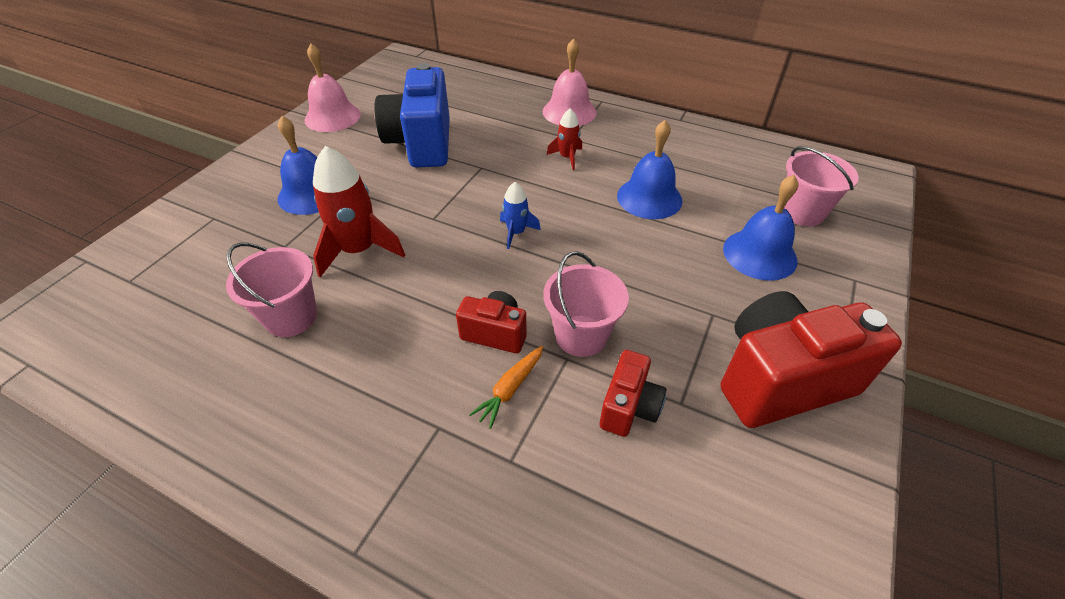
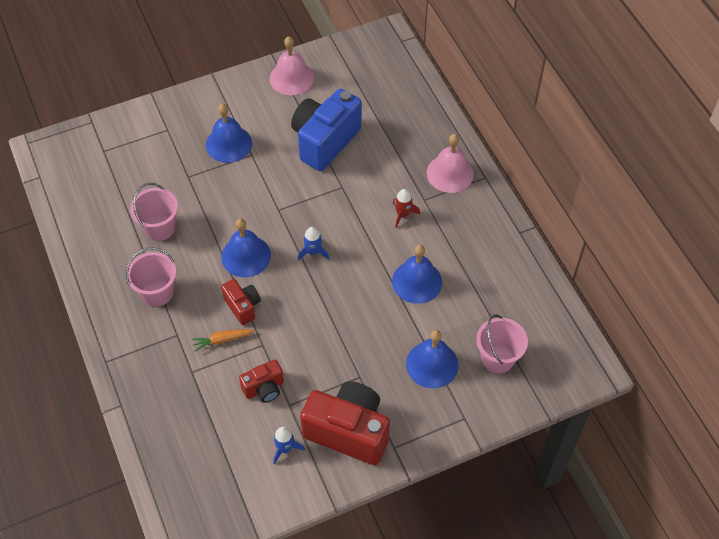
camera: 40 degrees right, 10 degrees up
red rocket [313,146,405,277] -> none
pink bucket [544,251,629,357] -> pink bucket moved to [126,247,176,307]
none -> blue bell [221,218,271,277]
none -> blue rocket [273,427,305,465]

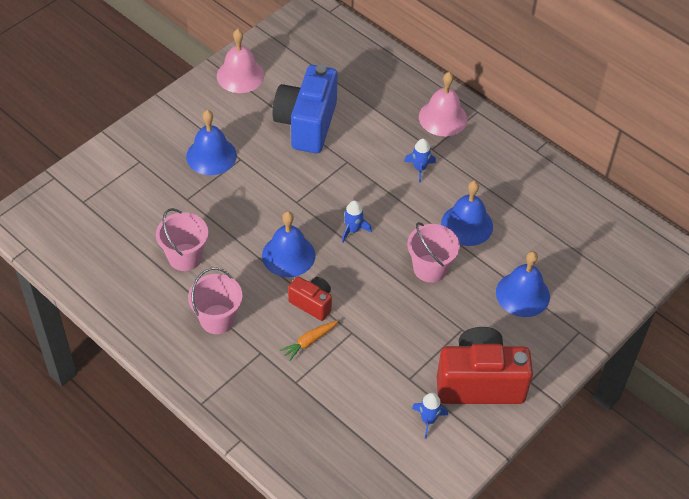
camera: 25 degrees left, 5 degrees down
red camera [239,359,284,403] -> none
red rocket [393,189,420,228] -> blue rocket [404,139,436,183]
pink bucket [476,314,528,373] -> pink bucket moved to [407,222,460,283]

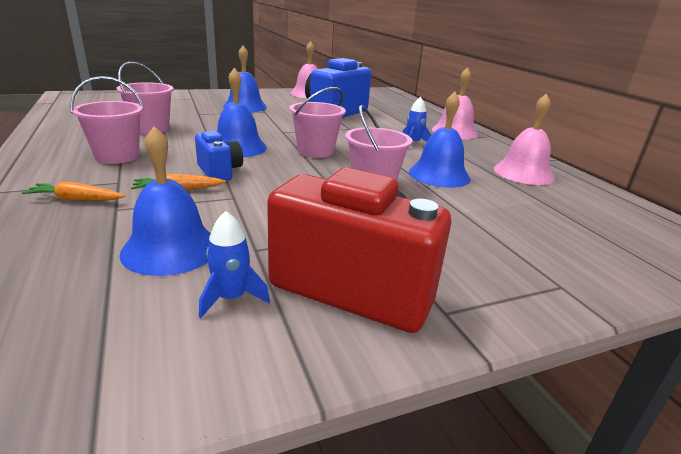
camera: 25 degrees right, 25 degrees down
red camera [288,276,332,321] -> blue camera [195,131,243,181]
blue rocket [342,200,372,242] -> pink bucket [289,87,346,158]
blue bell [496,251,550,317] -> blue bell moved to [119,126,211,276]
none -> orange carrot [22,181,125,201]
none -> pink bell [494,94,555,185]

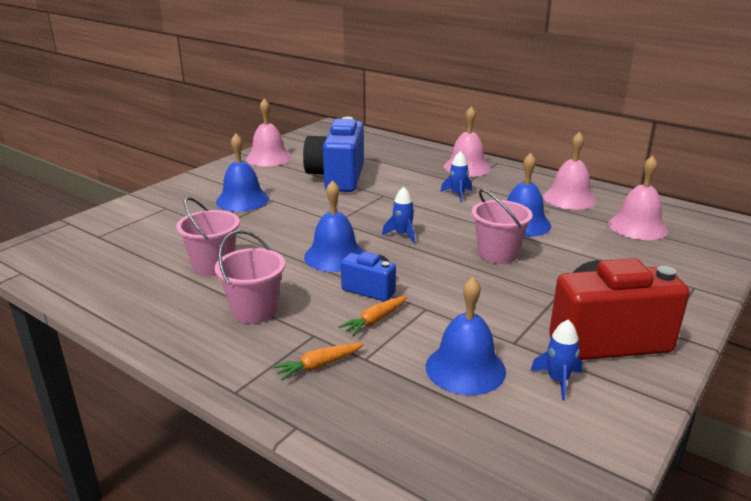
camera: 30 degrees left, 0 degrees up
pink bucket [289,87,346,158] -> blue rocket [382,187,415,243]
none -> pink bell [608,155,668,240]

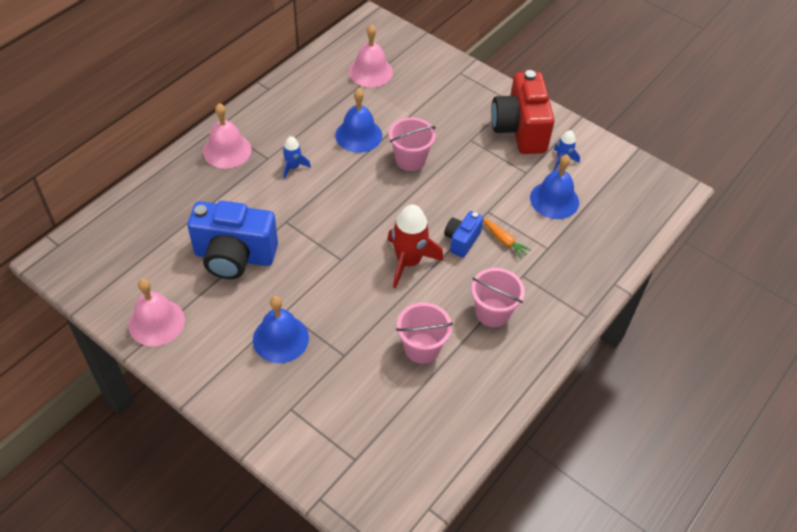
camera: 90 degrees left, 25 degrees up
orange carrot [272,343,364,380] -> none
blue bell [304,180,364,272] -> red rocket [387,205,443,288]
blue rocket [382,187,415,243] -> none
pink bell [543,132,597,210] -> none

